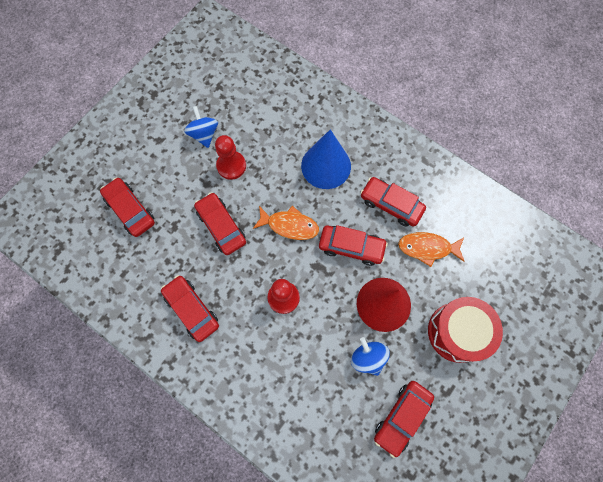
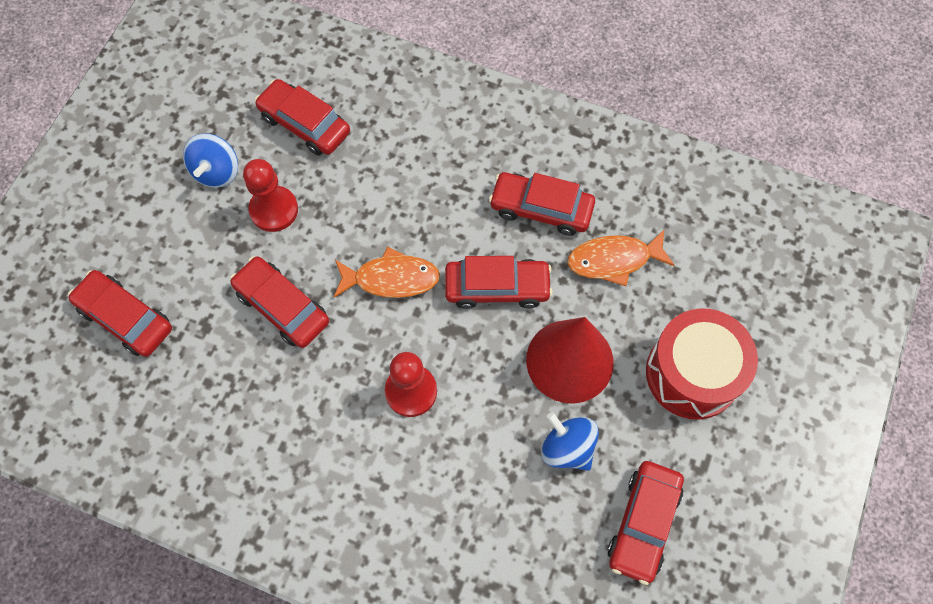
camera: 15 degrees left, 5 degrees down
red car [161,275,219,342] -> red car moved to [255,79,350,156]
blue spinning top [184,106,218,148] -> blue spinning top turned 135 degrees counterclockwise [183,133,238,188]
blue cone [301,129,351,189] -> none

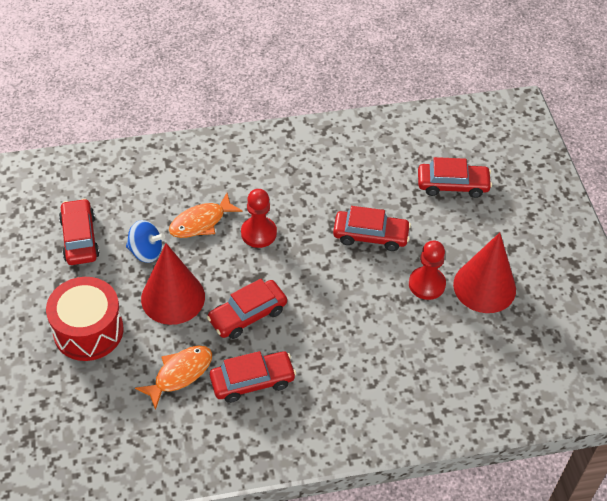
camera: 145 degrees right, 15 degrees down
blue spinning top [183,133,238,188] -> red cone [453,232,516,313]
red car [255,79,350,156] -> none
orange fish [334,247,440,298] -> orange fish moved to [169,193,243,238]

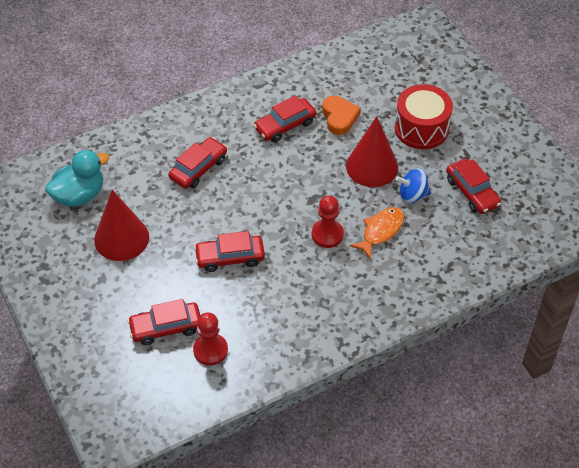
camera: 165 degrees right, 0 degrees up
orange fish [135,346,212,410] -> orange heart [322,96,361,135]
red car [207,279,287,339] -> red car moved to [168,137,227,189]
red pawn [409,240,446,300] -> red pawn moved to [193,312,228,365]
none -> turquoise duck [45,150,109,207]

